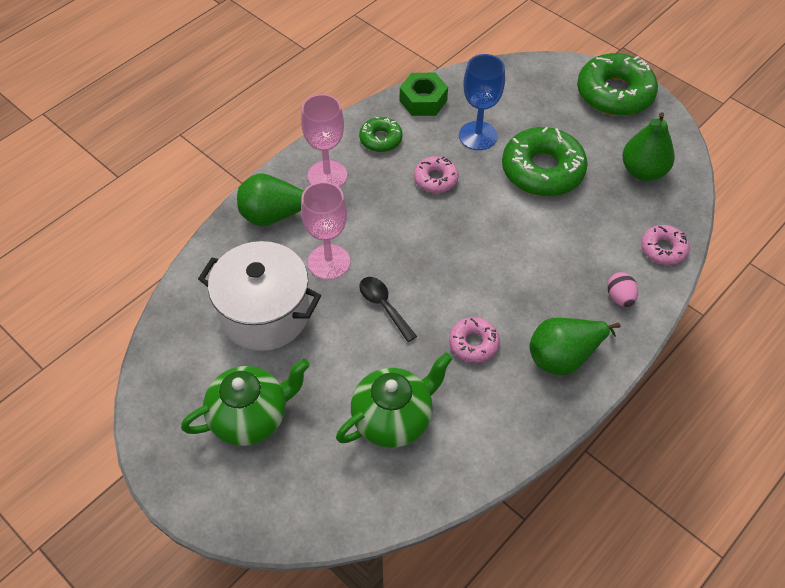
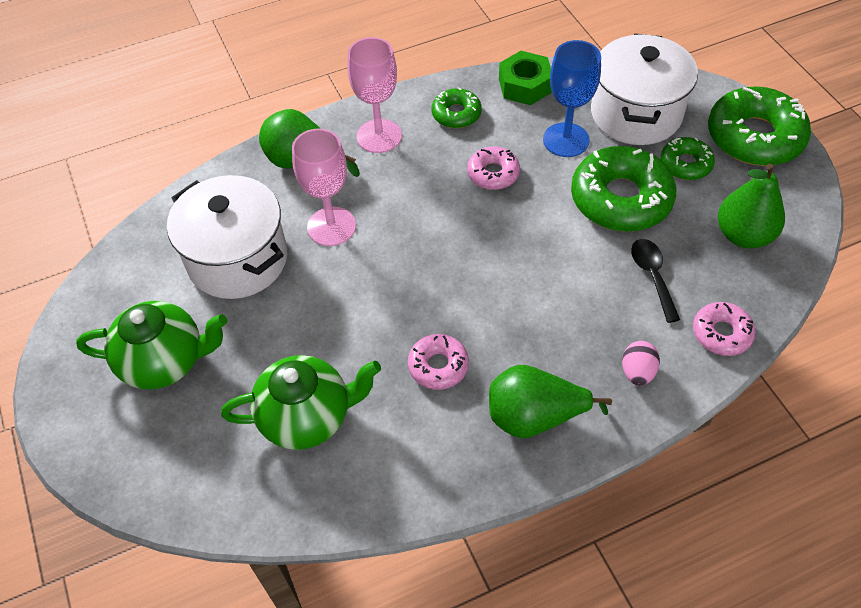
camera: 25 degrees right, 0 degrees up
black spoon [359,277,417,342] -> black spoon moved to [631,239,680,323]
none -> white pot [591,33,698,145]
none -> green donut [660,137,715,180]

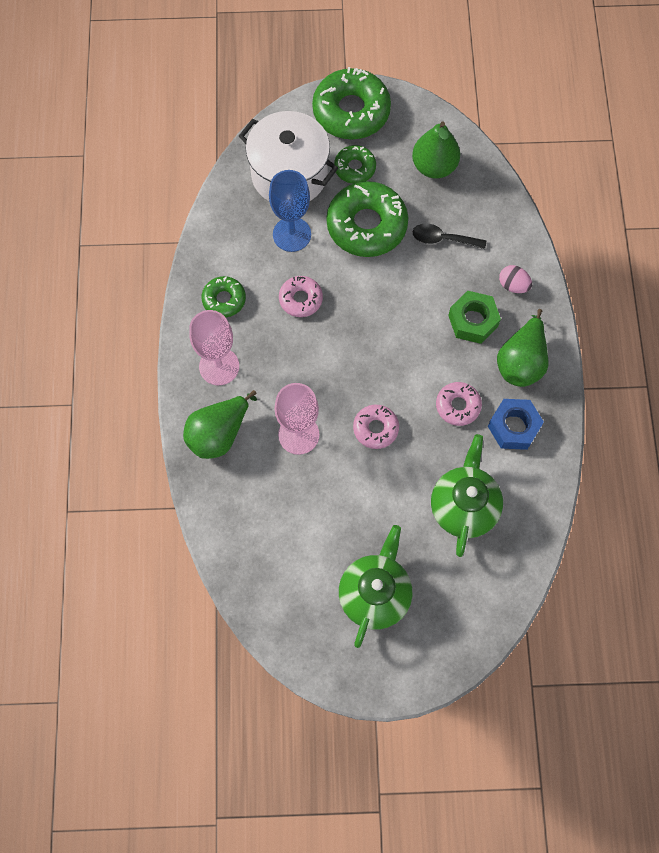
camera: 70 degrees left, 15 degrees up
white pot [167,175,287,299] -> none
green nut [499,51,552,105] -> green nut moved to [448,291,501,344]
pink donut [693,302,756,356] -> pink donut moved to [353,405,399,449]
none -> blue nut [488,399,544,450]

